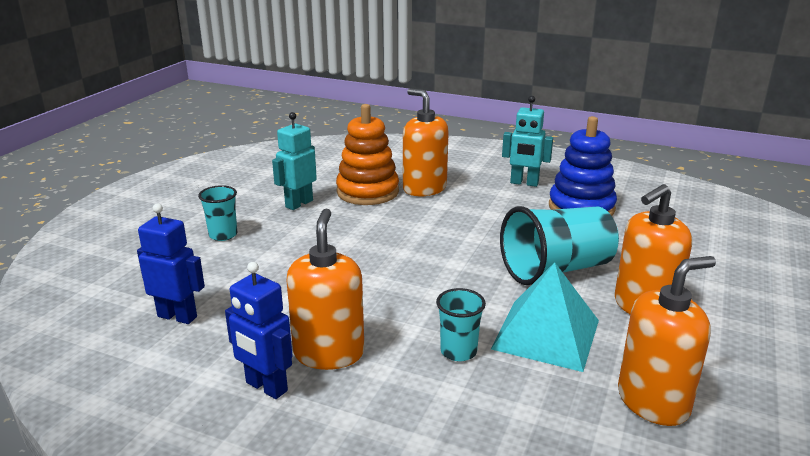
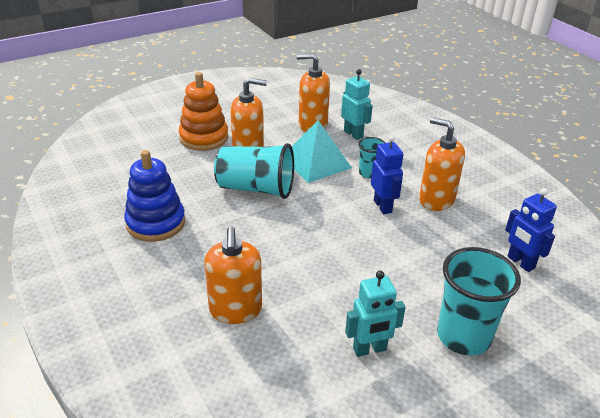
camera: 145 degrees left, 10 degrees up
turquoise cup [198,185,237,241] -> turquoise cup [437,247,521,356], size x1.92
blue robot [225,262,292,399] -> blue robot moved to [371,135,403,214]
orange soap dispenser [287,208,365,370] -> orange soap dispenser turned 90 degrees clockwise [419,117,465,211]
orange stacking toy [336,104,399,205] -> orange stacking toy moved to [179,72,228,151]
turquoise robot [502,96,553,187] -> turquoise robot moved to [341,69,373,140]

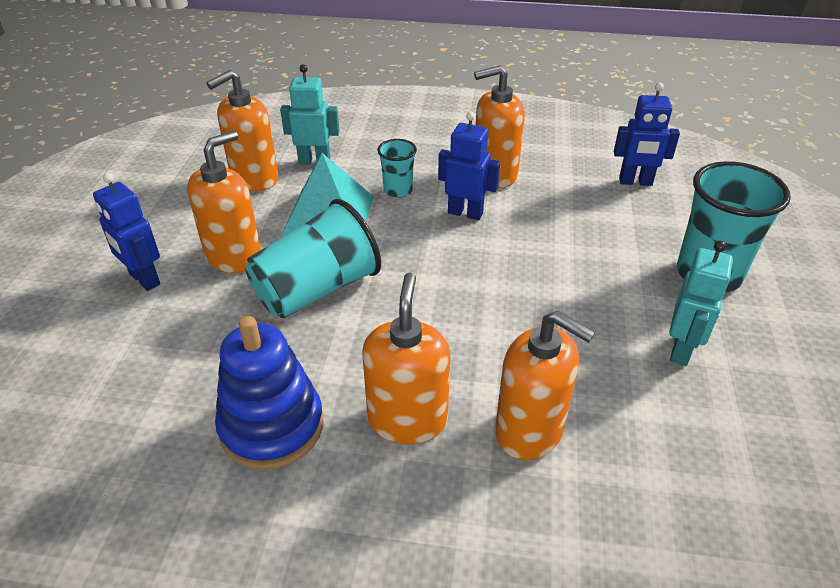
camera: 50 degrees left, 5 degrees up
orange stacking toy [179,72,228,151] -> blue robot [93,173,160,291]
none -> orange soap dispenser [362,273,450,444]

